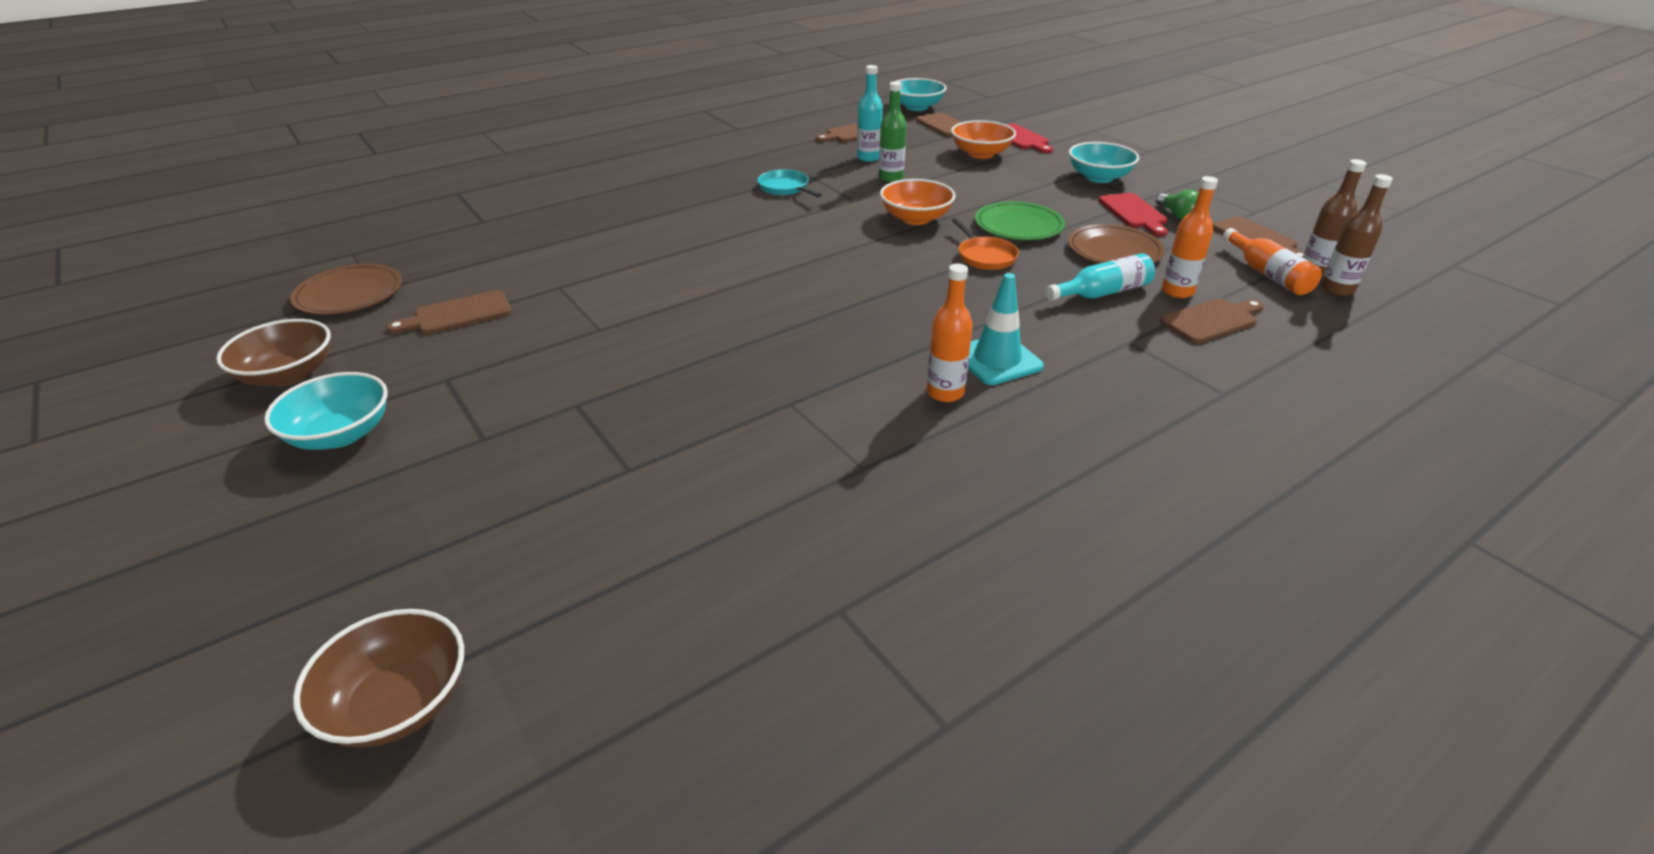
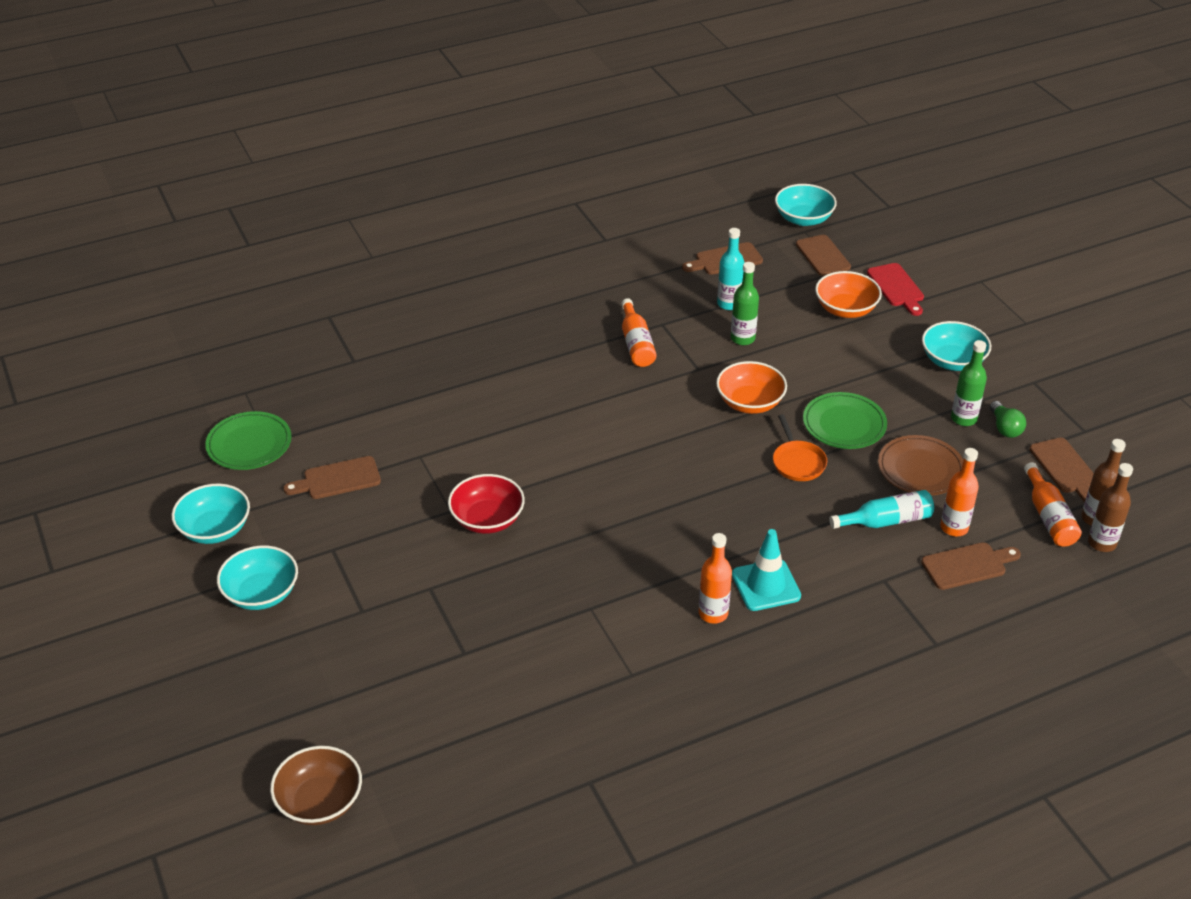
camera: 10 degrees right, 5 degrees up
brown bowl [216,319,331,386] -> turquoise bowl [172,484,250,544]
brown plate [290,264,402,315] -> green plate [205,411,291,470]
turquoise pan [757,169,822,197] -> orange bottle [621,298,656,367]
red cutting board [1099,193,1168,236] -> green bottle [951,340,987,426]
none -> red bowl [448,474,525,534]

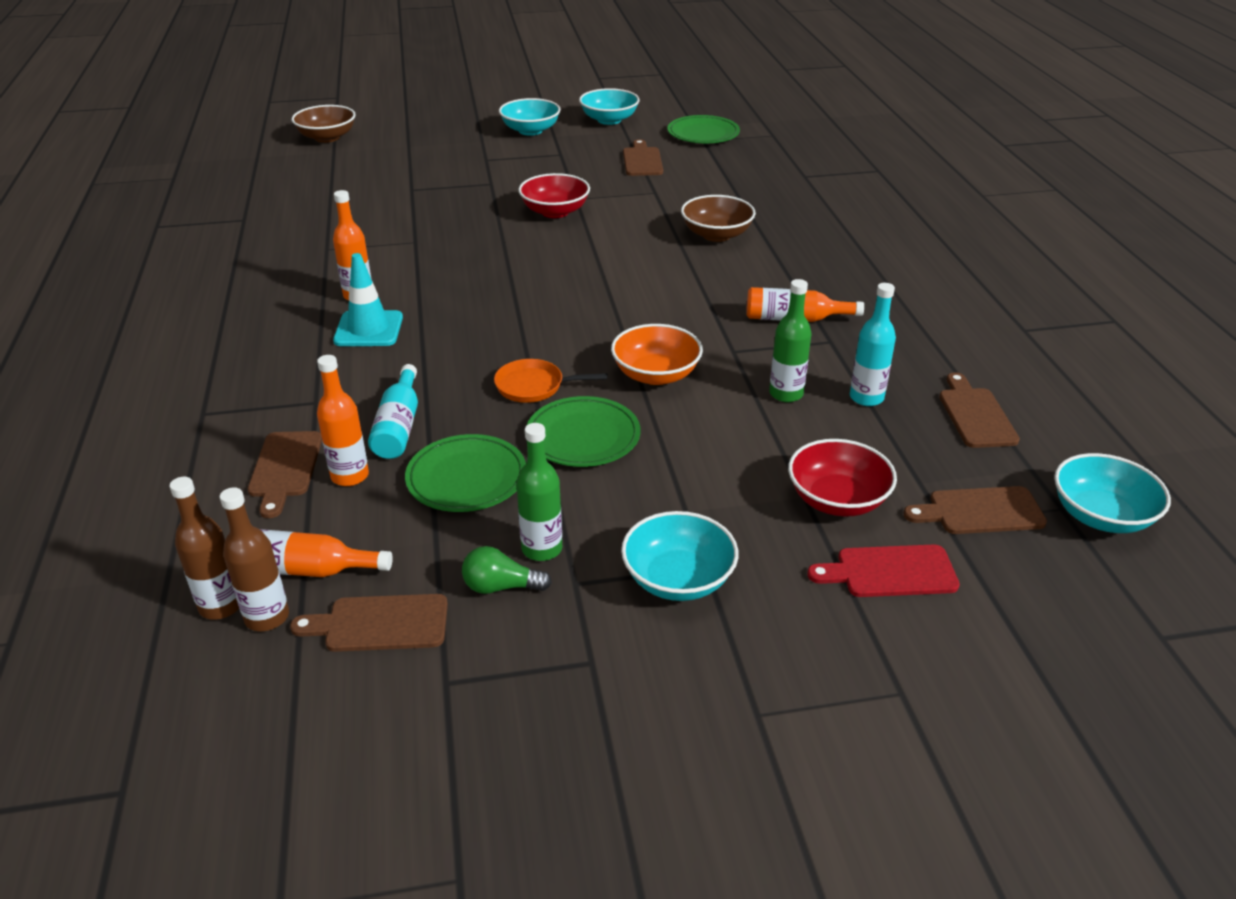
camera: 105 degrees right, 5 degrees down
orange bowl [815,271,882,318] -> red bowl [788,439,897,516]
brown plate [878,435,963,495] -> green plate [405,434,526,512]
none -> brown bowl [681,195,756,242]

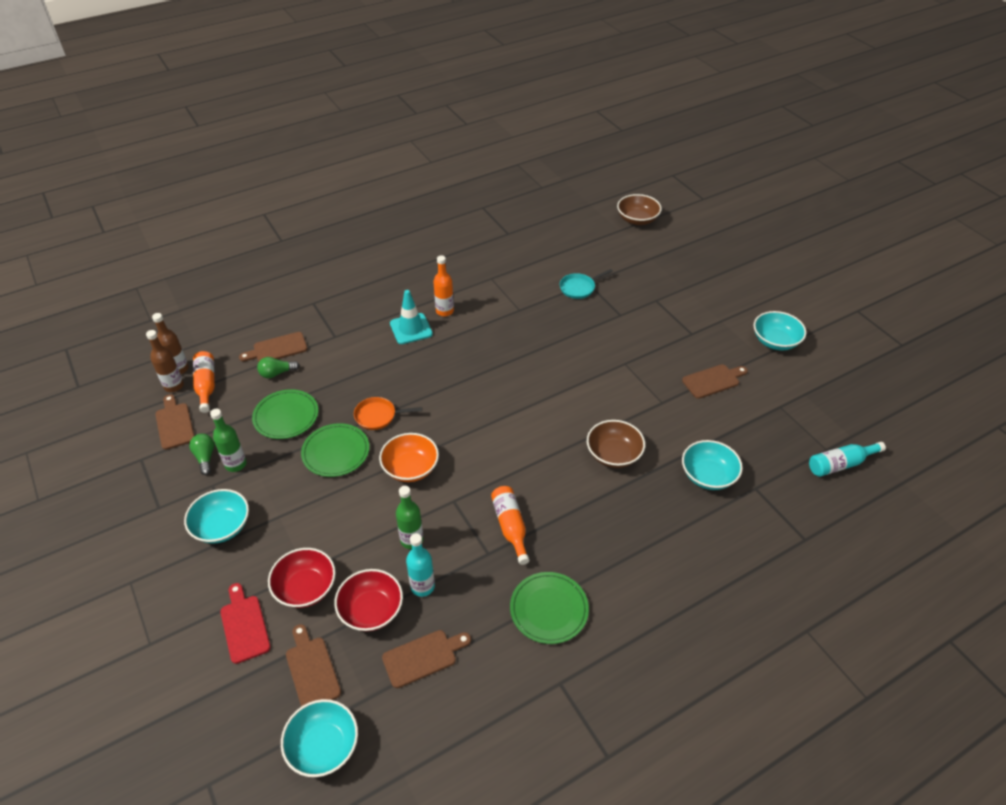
camera: 70 degrees right, 10 degrees up
orange bottle [317,355,369,486] -> green light bulb [257,357,300,378]
turquoise bottle [368,364,418,459] -> turquoise bottle moved to [809,442,886,477]
orange pan [494,359,607,403] -> orange pan turned 75 degrees counterclockwise [354,397,422,430]
turquoise bowl [499,98,561,136] -> turquoise bowl moved to [682,440,743,490]
red bowl [518,173,590,218] -> red bowl moved to [334,569,403,631]
green plate [667,115,740,143] -> green plate moved to [510,572,589,644]
none -> turquoise pan [560,269,613,299]

